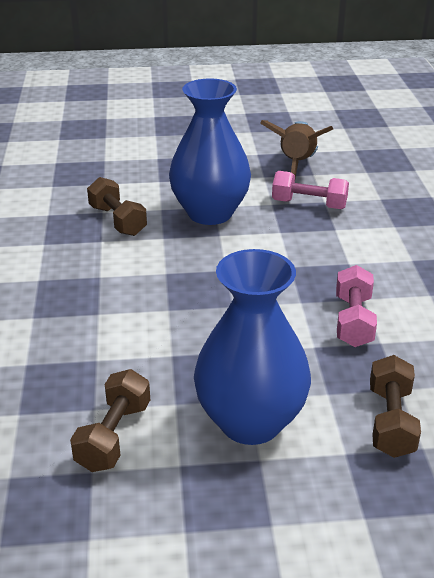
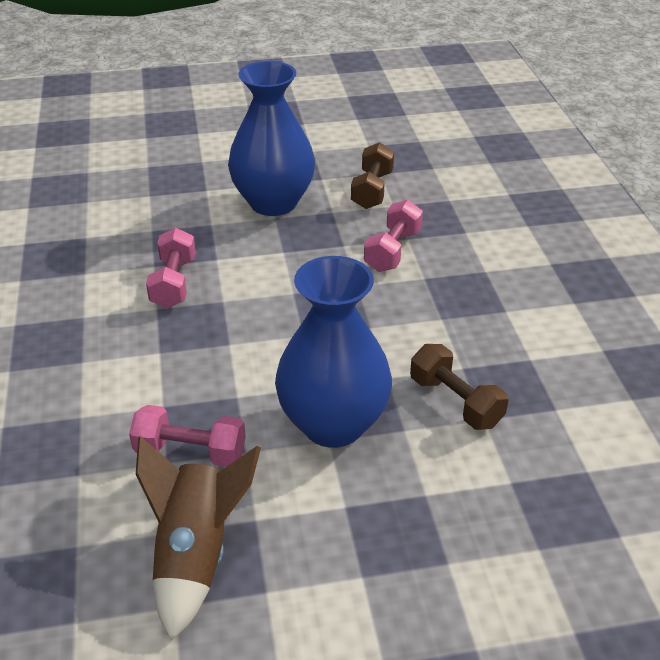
camera: 175 degrees right, 5 degrees up
brown dumbbell [370,355,421,458] -> none
none -> pink dumbbell [364,200,423,272]

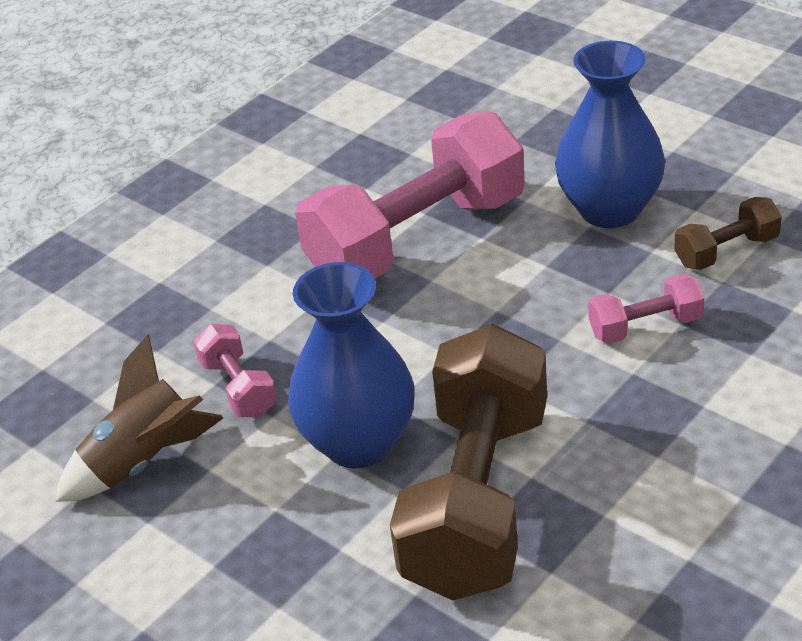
camera: 55 degrees right, 0 degrees up
pink dumbbell [146,228,196,308] -> pink dumbbell [295,111,525,278], size x2.27
brown dumbbell [410,344,509,430] -> brown dumbbell [390,324,547,601], size x2.27

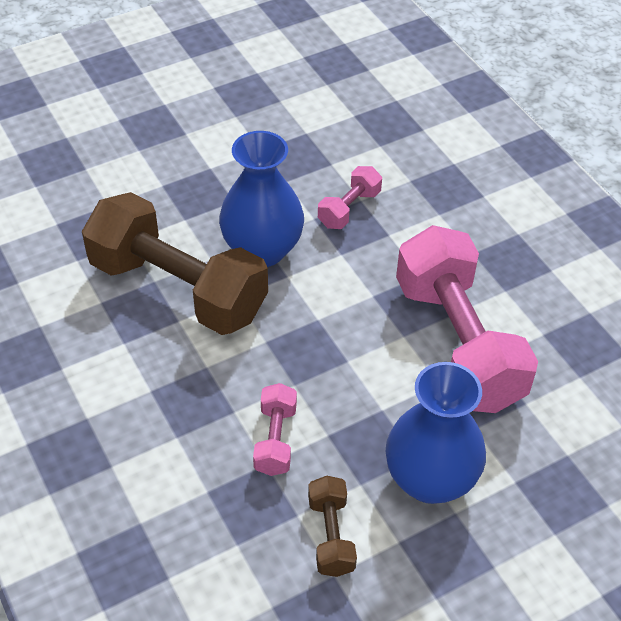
camera: 105 degrees right, 10 degrees up
brown rocket [55,335,223,502] -> none
pink dumbbell [193,324,277,417] -> pink dumbbell turned 45 degrees counterclockwise [318,166,382,229]

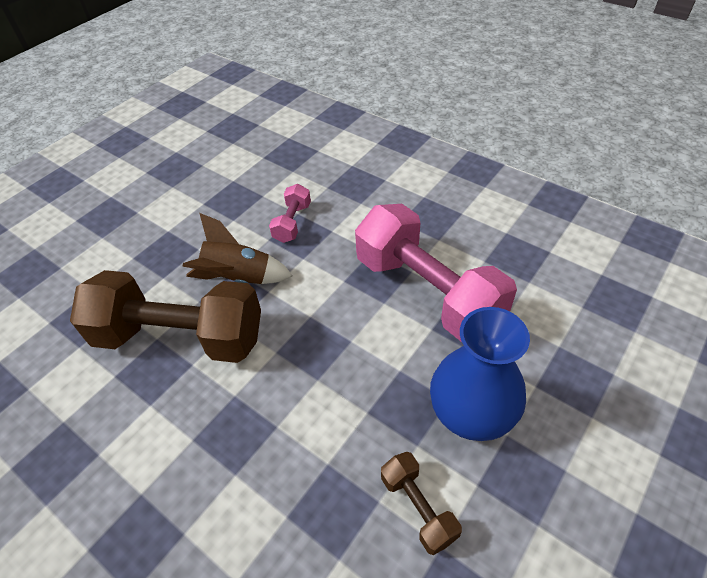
camera: 20 degrees left, 0 degrees up
blue vase [219,131,304,267] -> brown rocket [182,213,292,284]
pink dumbbell [253,383,297,476] -> none

